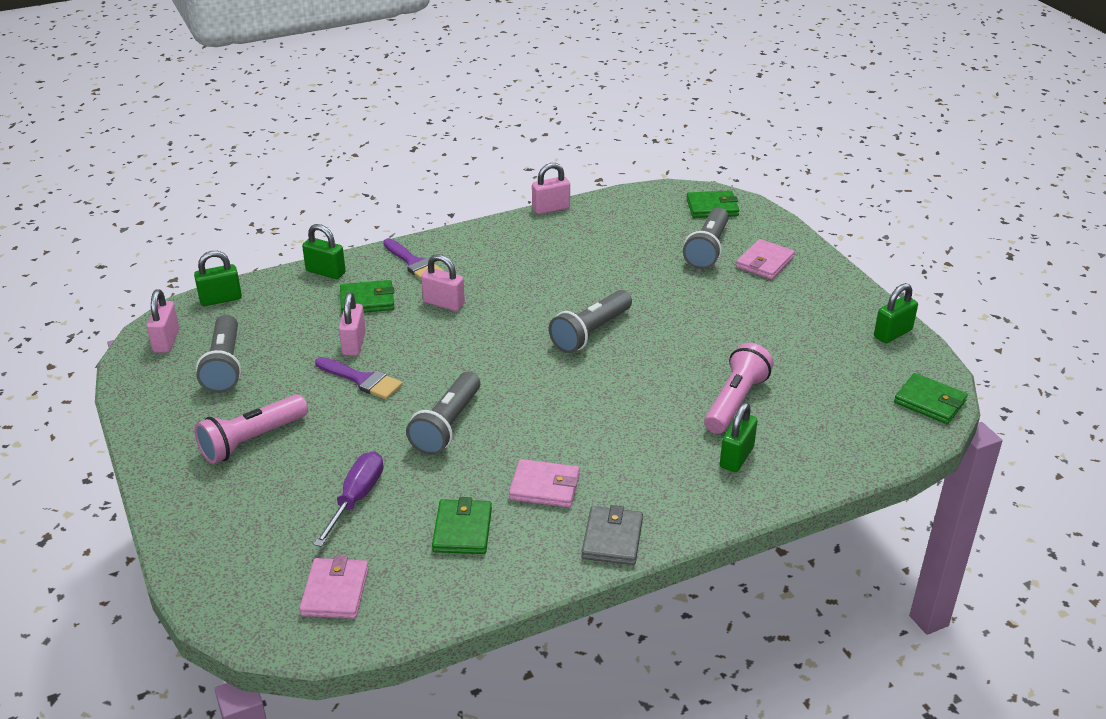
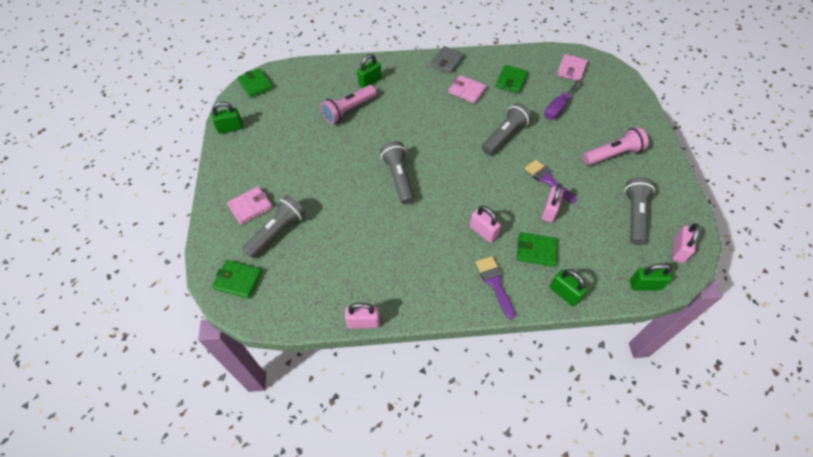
camera: 160 degrees left, 20 degrees up
grey flashlight [549,290,632,353] -> grey flashlight turned 75 degrees counterclockwise [380,141,415,205]

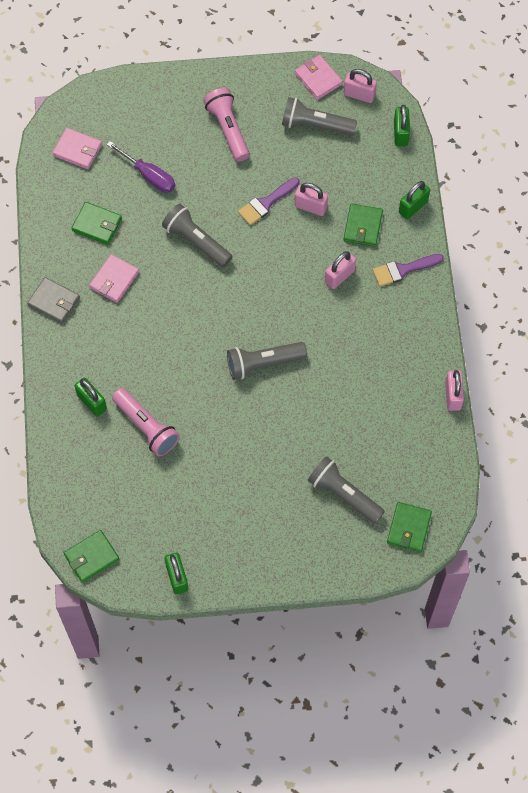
camera: 90 degrees left, 10 degrees up
pink wallet [227,186,273,225] -> pink wallet moved to [295,55,343,100]

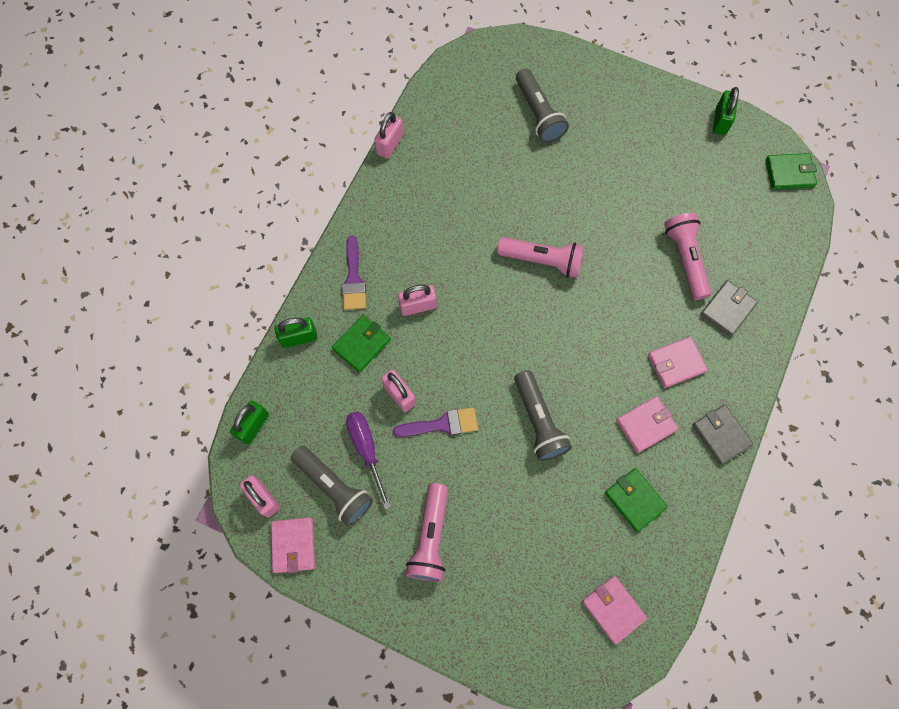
camera: 150 degrees left, 5 degrees up
green padlock [75,378,107,417] -> grey wallet [700,280,758,337]
purple screwdriver [107,141,175,193] -> purple screwdriver moved to [346,411,391,509]
grey flashlight [227,342,307,380] -> pink flashlight [497,237,584,278]
purple brush [373,254,444,287] -> purple brush turned 75 degrees clockwise [342,236,366,310]
green wallet [387,502,432,552] -> none
none -> pink wallet [648,337,708,388]

